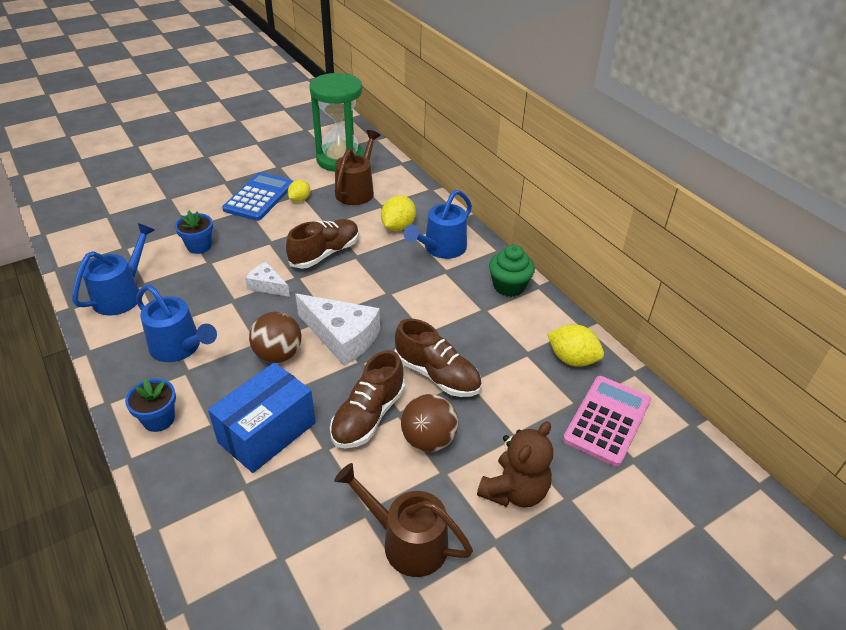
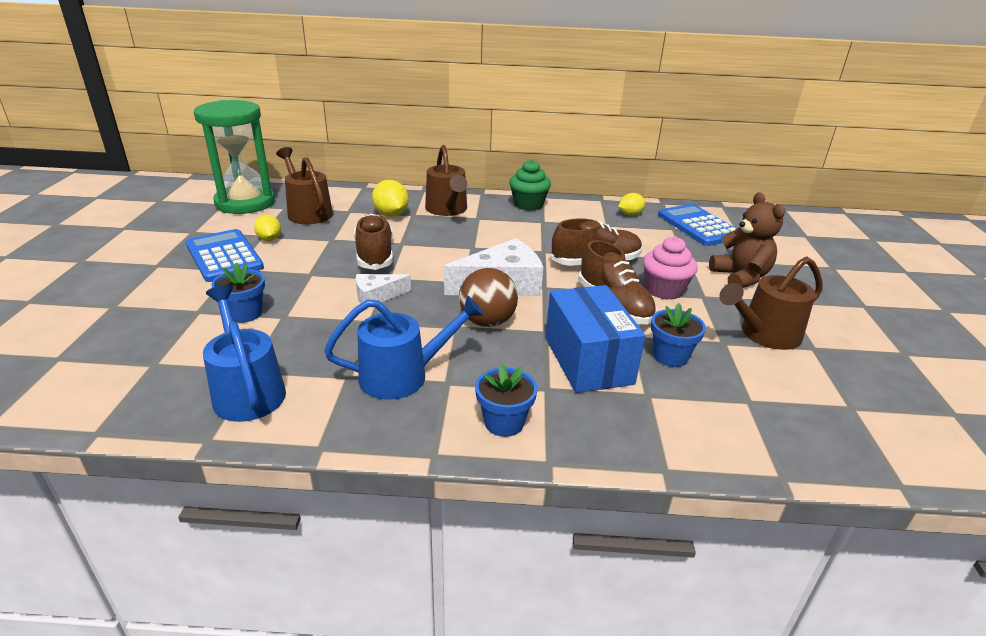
camera: 55 degrees left, 10 degrees down
brown ball [401,394,458,452] -> pink cupcake [643,236,698,300]
blue watering can [404,190,472,259] -> brown watering can [425,145,467,216]
yellow lemon [547,324,604,367] -> yellow lemon [618,193,646,216], size x0.65
pink calculator [563,376,651,467] -> blue calculator [658,204,737,246]
none -> blue flower pot [651,303,706,367]

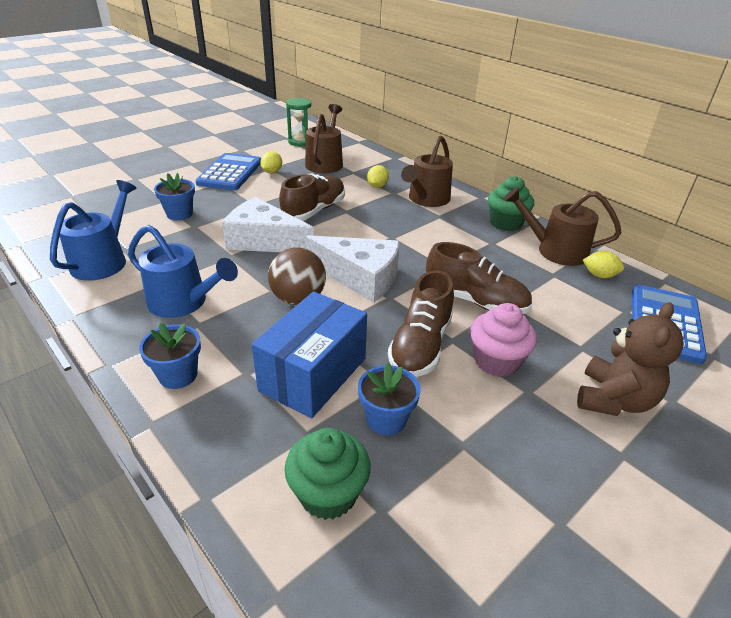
camera: 45 degrees right, 5 degrees up
green hourglass [194,100,275,214] -> green hourglass [286,98,311,146], size x0.52
white cheese [356,274,411,308] -> white cheese [222,197,314,252], size x1.82
yellow lemon [372,180,409,217] -> yellow lemon [367,165,389,188], size x0.65
brown watering can [719,257,823,350] -> brown watering can moved to [504,187,622,266]
none -> green cupcake [284,428,371,520]

